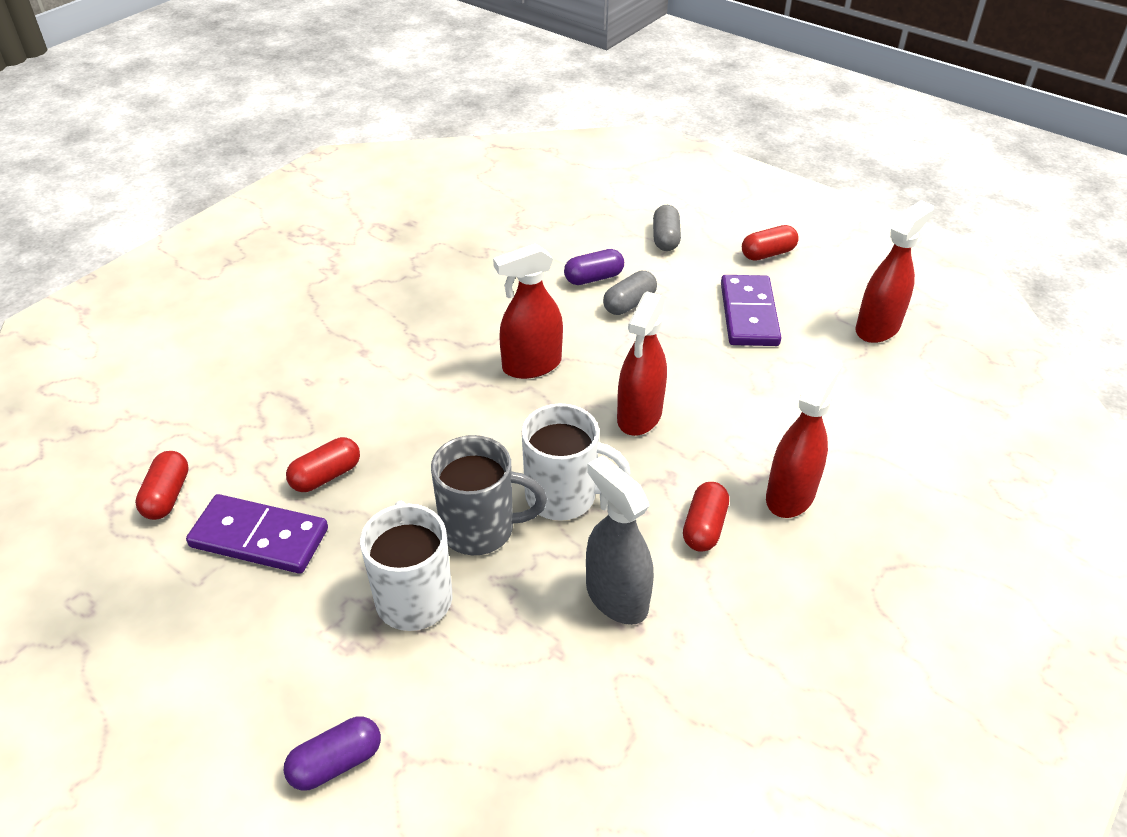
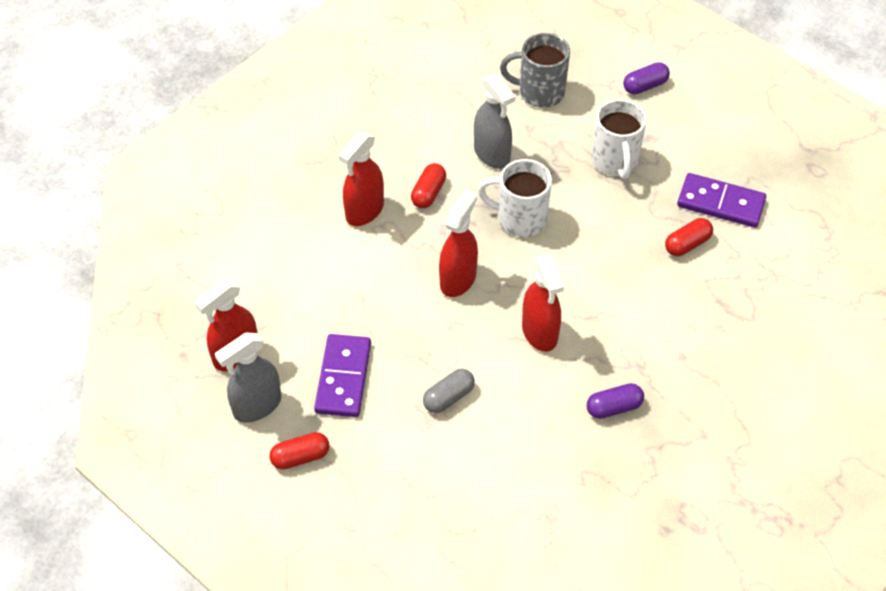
camera: 175 degrees left, 10 degrees up
red capsule [135,451,189,520] -> none
grey mug [431,435,547,555] -> grey mug moved to [500,33,570,108]
red spray bottle [493,243,563,379] -> red spray bottle turned 90 degrees clockwise [522,254,564,352]
purple capsule [564,249,624,285] -> purple capsule moved to [586,383,644,419]
grey capsule [653,205,681,251] -> none
none -> grey spray bottle [215,333,281,423]

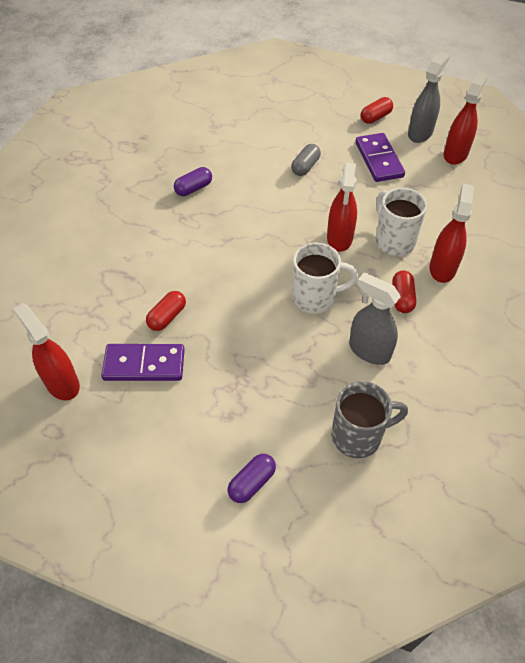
camera: 160 degrees right, 0 degrees up
red spray bottle [522,254,564,352] -> red spray bottle moved to [13,303,80,401]
white mug [592,99,647,179] -> white mug moved to [375,188,427,256]

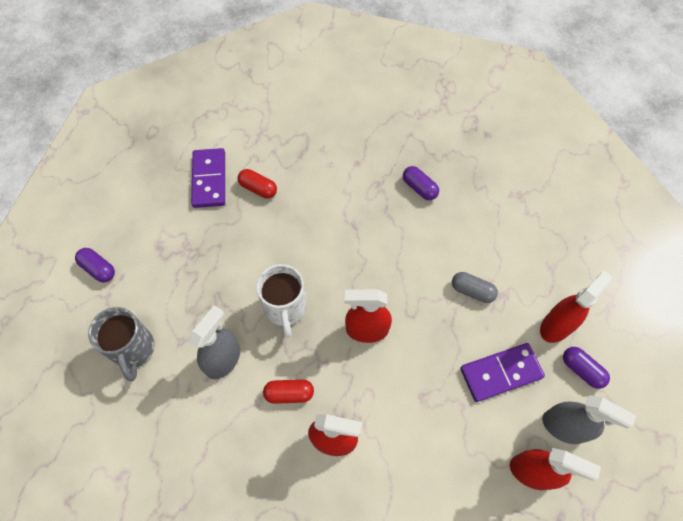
camera: 85 degrees right, 10 degrees up
red spray bottle [13,303,80,401] -> red spray bottle moved to [540,271,613,343]
red capsule [361,97,393,124] -> purple capsule [563,347,610,389]
white mug [375,188,427,256] -> none

